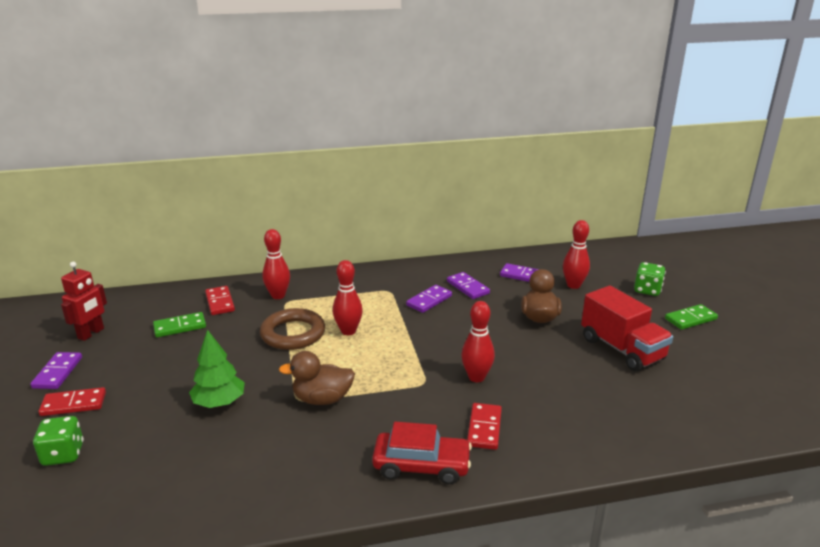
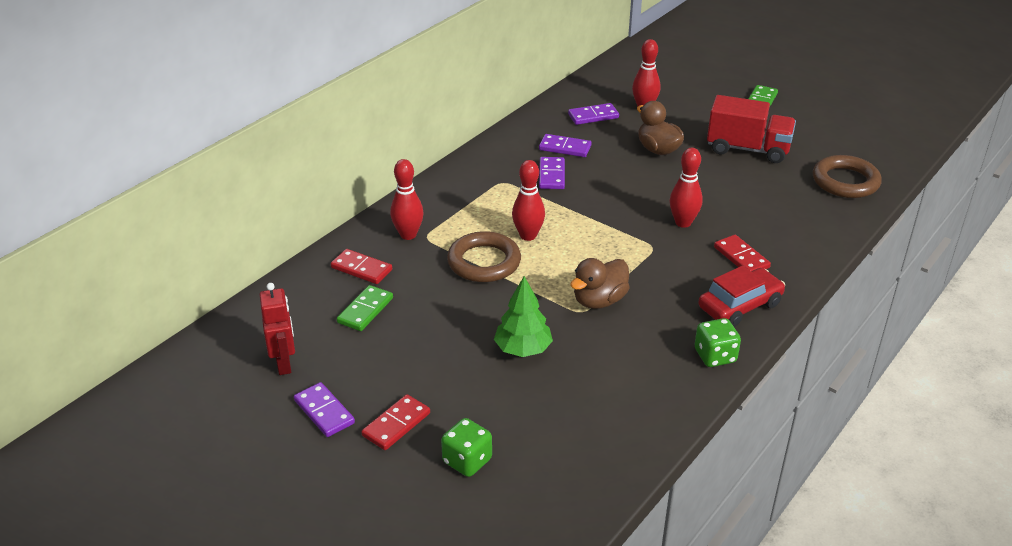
camera: 40 degrees left, 10 degrees up
green dice [634,262,666,296] -> green dice moved to [694,318,741,367]
none -> brown ring [813,155,882,198]

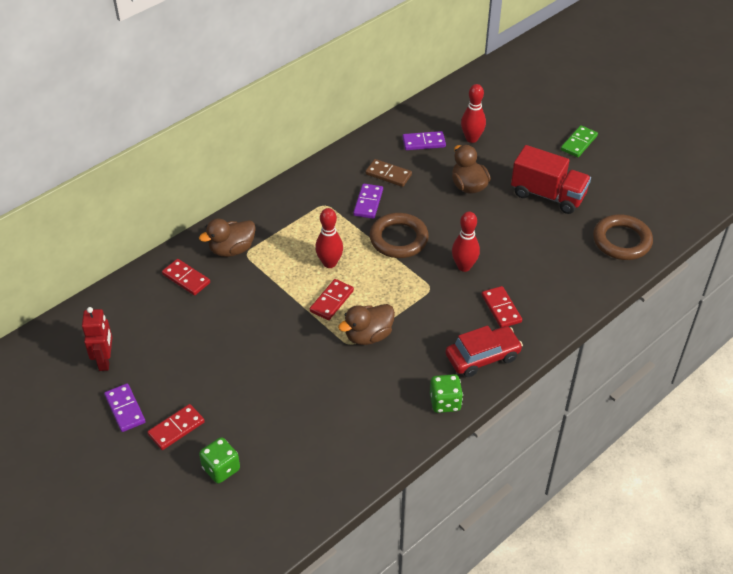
camera: 10 degrees right, 10 degrees up
green domino [337,285,393,331] -> none
red bowling pin [390,159,424,240] -> brown duck [199,219,256,257]
brown ring [447,231,521,282] -> brown ring moved to [370,213,429,258]
green tree [494,276,553,357] -> none
purple domino [539,134,591,157] -> brown domino [365,159,412,187]
none -> red domino [310,279,354,320]

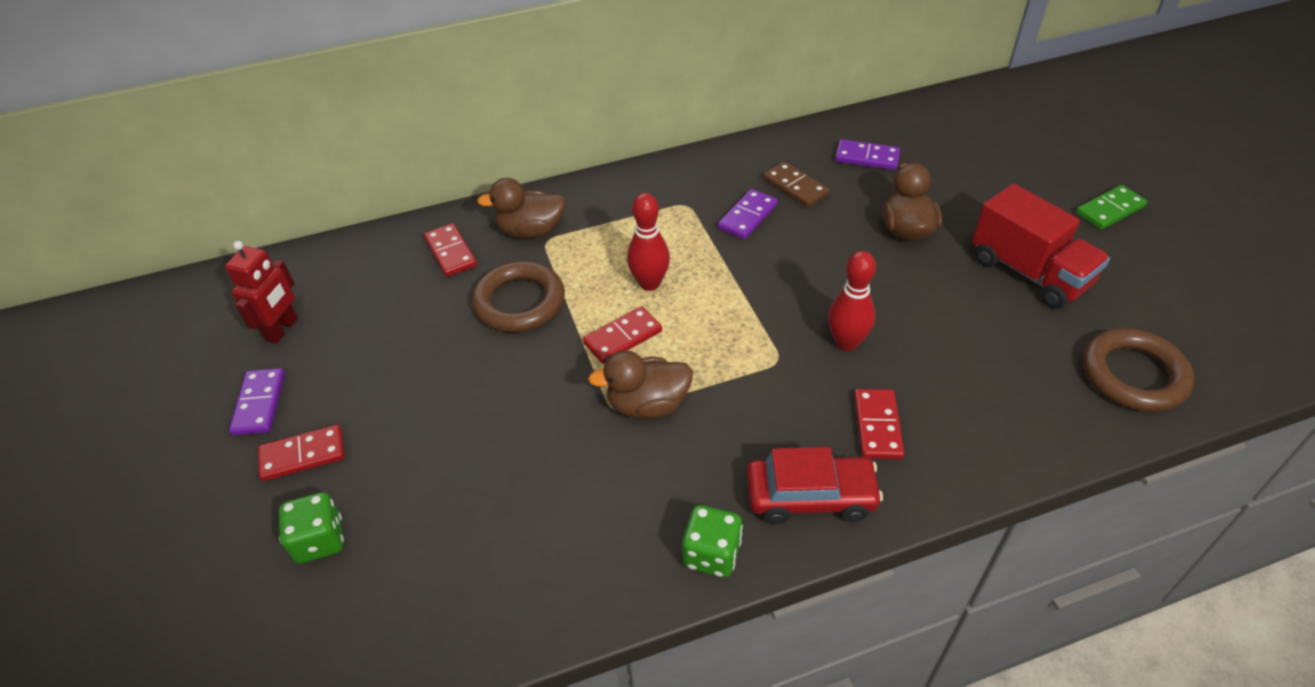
camera: 25 degrees right, 0 degrees up
brown ring [370,213,429,258] -> brown ring moved to [472,261,565,332]
red bowling pin [461,84,486,143] -> none

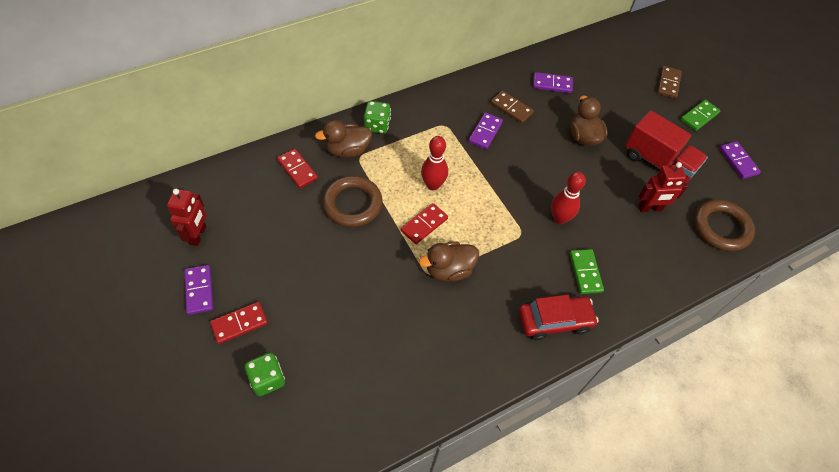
camera: 15 degrees left, 10 degrees up
green dice [682,505,743,577] -> green dice moved to [364,101,391,134]
red domino [854,389,905,459] -> green domino [570,249,604,294]
none -> red robot [638,162,688,212]
none -> brown domino [657,66,682,99]
none -> purple domino [719,141,761,179]

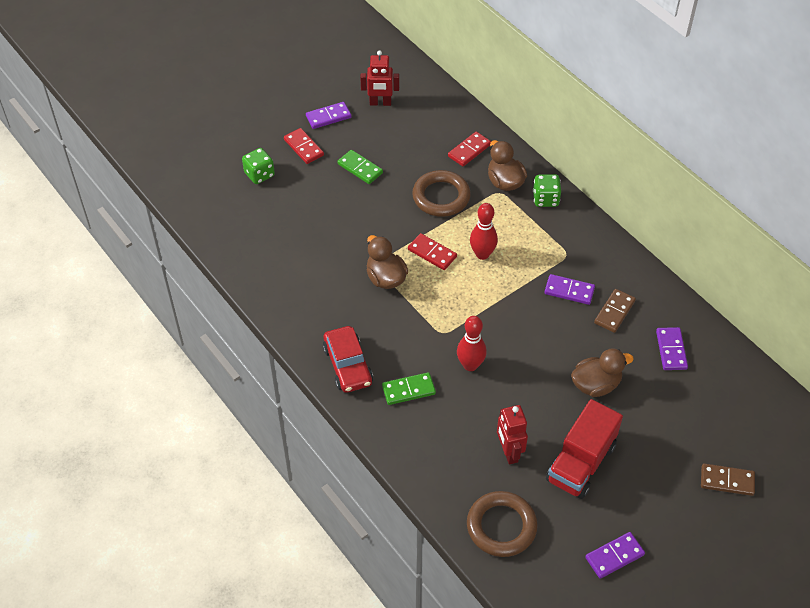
camera: 85 degrees right, 5 degrees down
green domino [681,100,721,131] -> green domino moved to [337,150,383,184]

